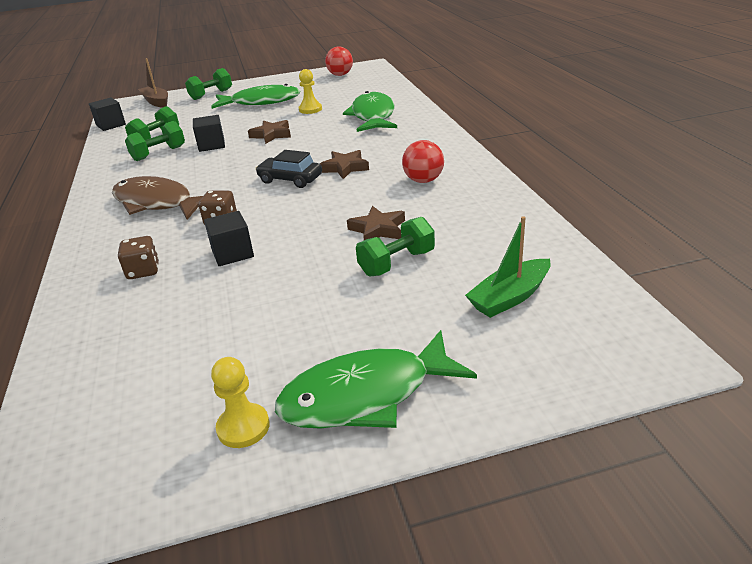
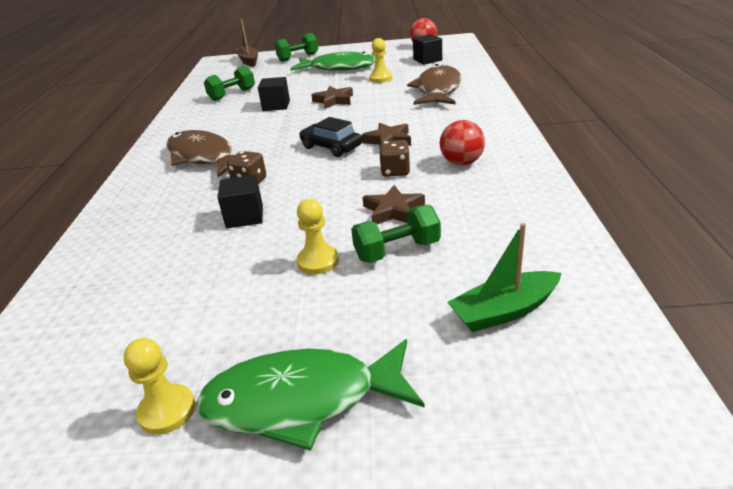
camera: 15 degrees right, 0 degrees up
black cube [89,98,126,131] -> black cube moved to [413,34,442,65]
brown dice [118,236,159,279] -> brown dice moved to [380,140,410,177]
green dumbbell [125,121,185,161] -> none
green fish [343,91,397,132] -> brown fish [407,64,462,105]
none -> yellow pawn [297,199,339,274]

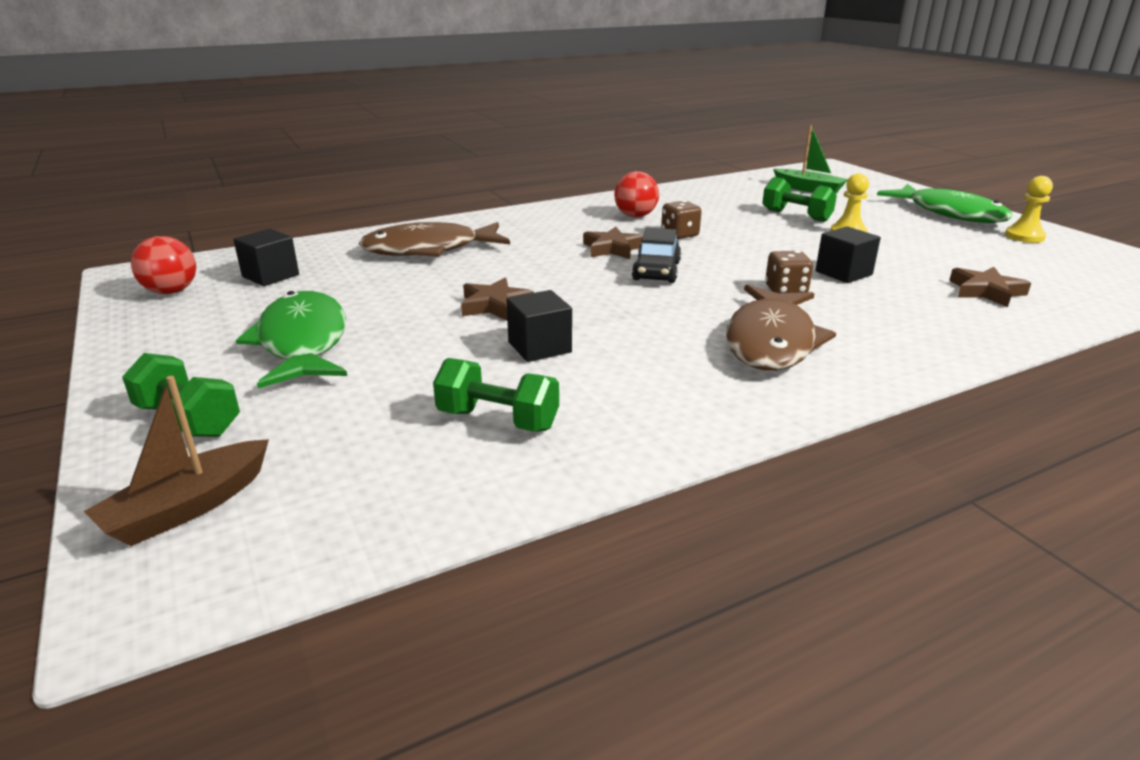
camera: 120 degrees left, 5 degrees down
brown star [363,185,425,224] -> brown star moved to [949,267,1031,307]
yellow pawn [369,38,392,83] -> none

